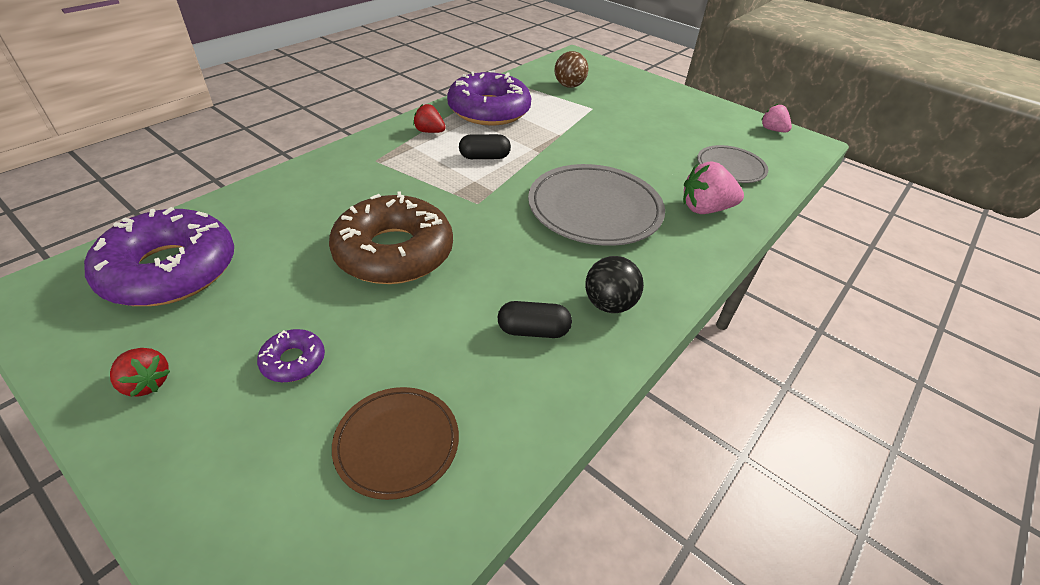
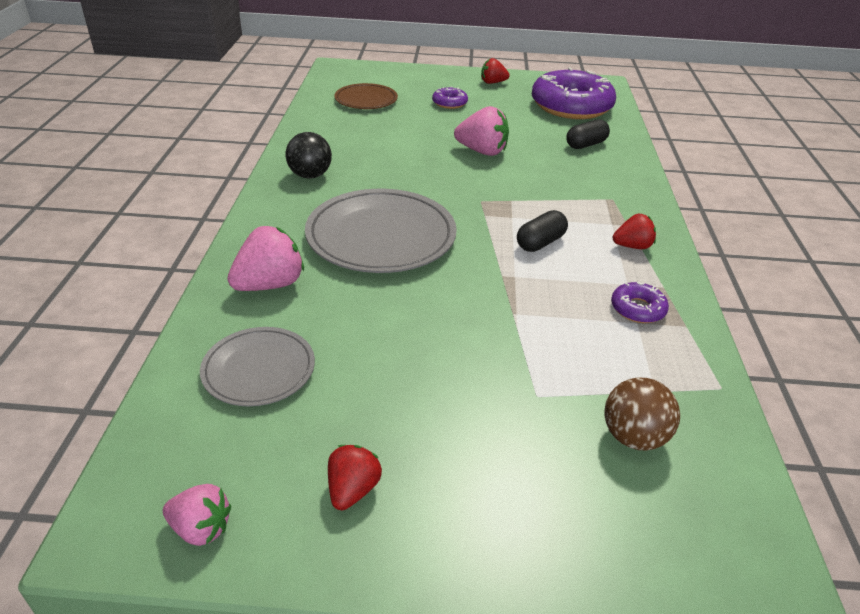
camera: 145 degrees right, 5 degrees down
brown donut [329,192,453,284] -> pink strawberry [454,106,509,156]
purple donut [447,71,531,125] -> purple donut [611,282,669,323], size x0.43
black capsule [498,301,572,338] -> black capsule moved to [566,119,610,149]
none -> red strawberry [328,445,382,510]

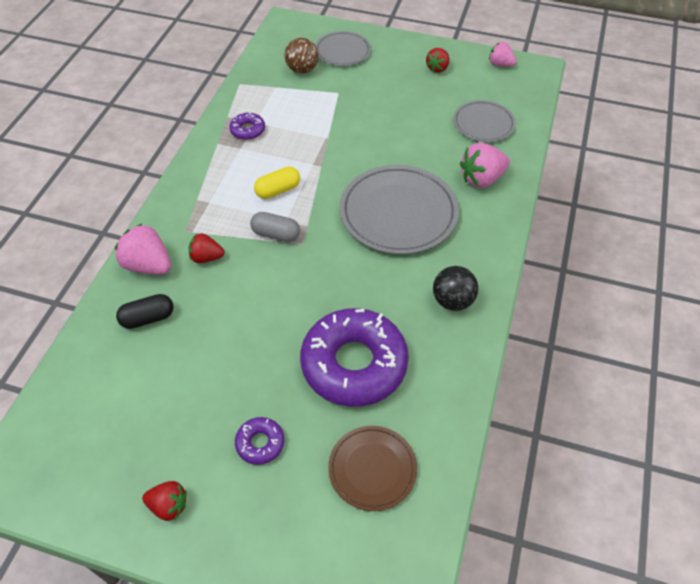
camera: 165 degrees left, 15 degrees up
pink strawberry [454,106,509,156] -> pink strawberry moved to [115,224,171,275]
black capsule [517,210,568,252] -> yellow capsule [254,166,300,199]
purple donut [532,67,616,119] -> purple donut moved to [300,308,409,407]
red strawberry [613,214,656,249] -> red strawberry moved to [189,233,225,263]
none -> grey capsule [250,212,300,242]
none -> grey plate [315,31,371,66]

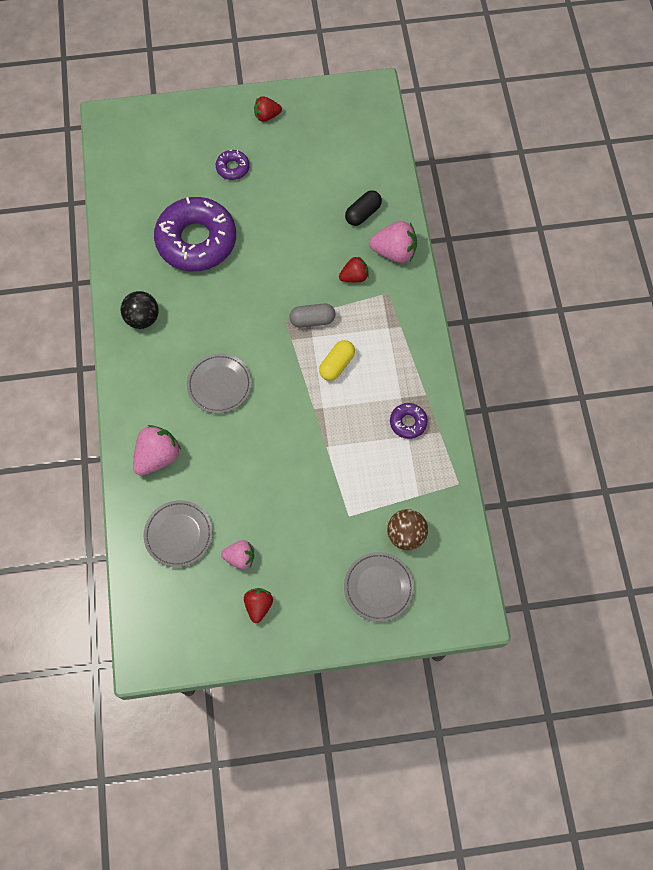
camera: 155 degrees right, 15 degrees up
brown plate [328,426,417,511] -> none
grey plate [340,165,459,254] -> grey plate [187,353,252,414], size x0.58
pink strawberry [489,42,517,67] -> pink strawberry moved to [221,540,254,569]

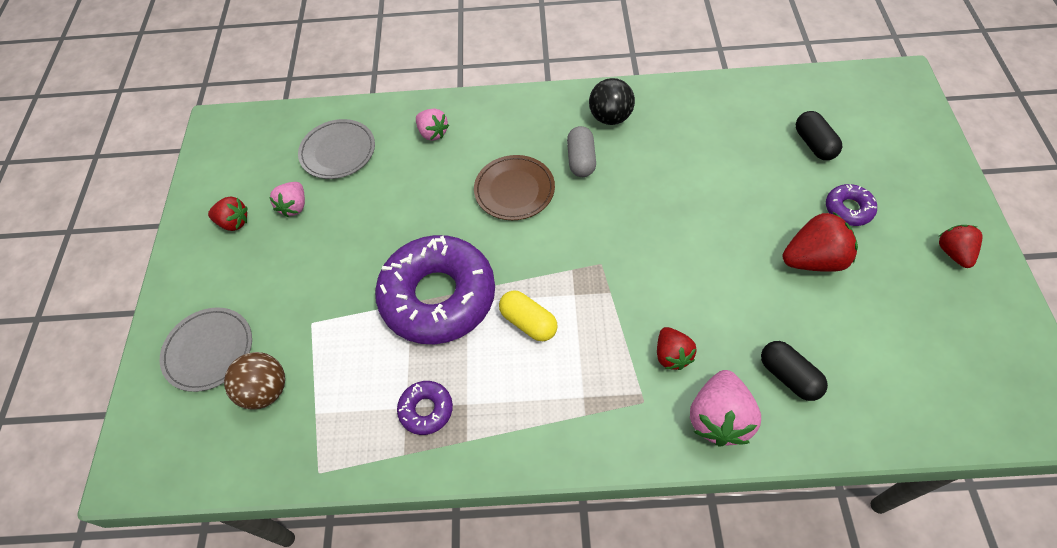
camera: 100 degrees right, 10 degrees down
pink strawberry [133,425,181,476] -> pink strawberry [416,109,449,141], size x0.63
purple donut [154,197,236,271] -> purple donut moved to [375,235,495,344]
grey plate [187,353,252,414] -> brown plate [474,155,555,220]
grey capsule [289,304,335,327] -> grey capsule moved to [567,126,596,177]
none -> red strawberry [783,211,858,272]
none -> black capsule [796,111,842,160]

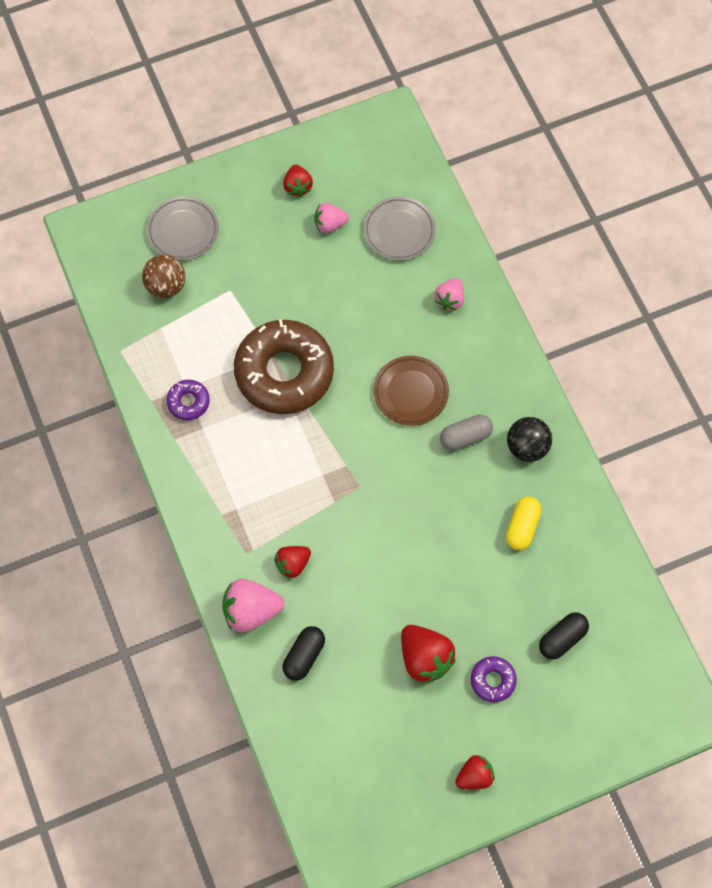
camera: 65 degrees right, 10 degrees up
purple donut [375,235,495,344] -> brown donut [234,319,334,414]
yellow capsule [499,290,558,341] -> yellow capsule moved to [506,497,541,550]

